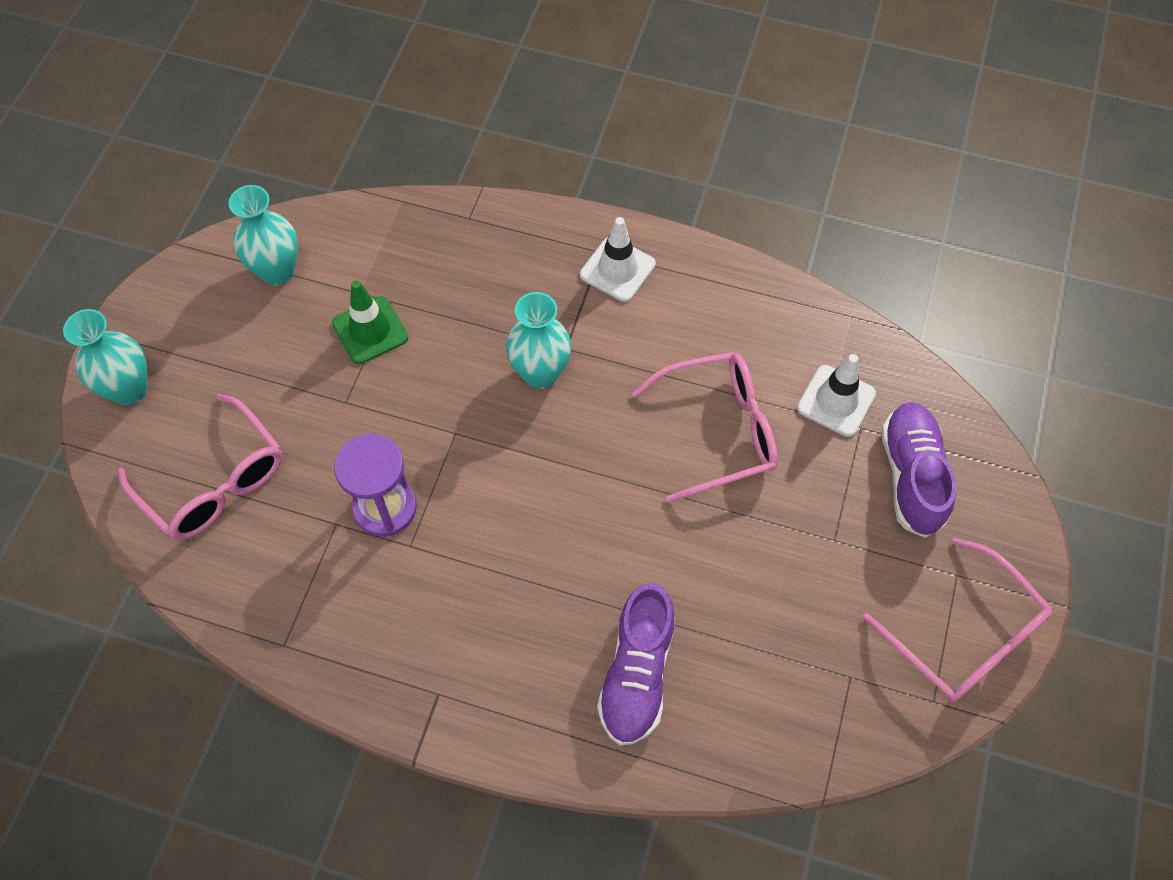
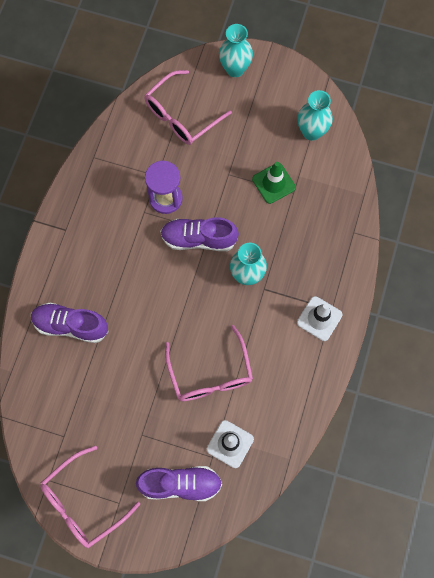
camera: 90 degrees right, 10 degrees up
none -> purple shoe [160,217,239,251]

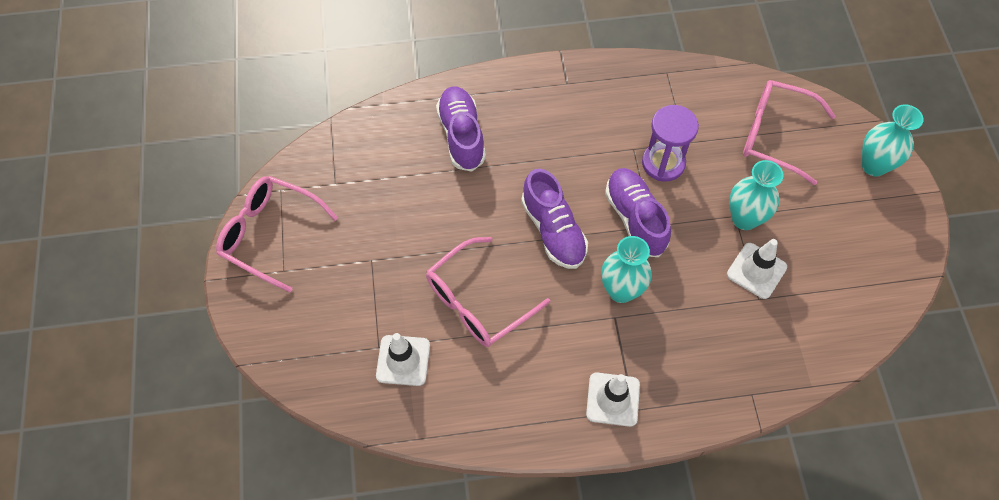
camera: 65 degrees right, 10 degrees down
purple shoe [136,466,222,501] -> purple shoe moved to [521,169,588,269]
green traffic cone [252,162,296,204] -> white traffic cone [727,239,787,299]
turquoise vase [298,90,333,141] -> turquoise vase moved to [729,160,784,230]

